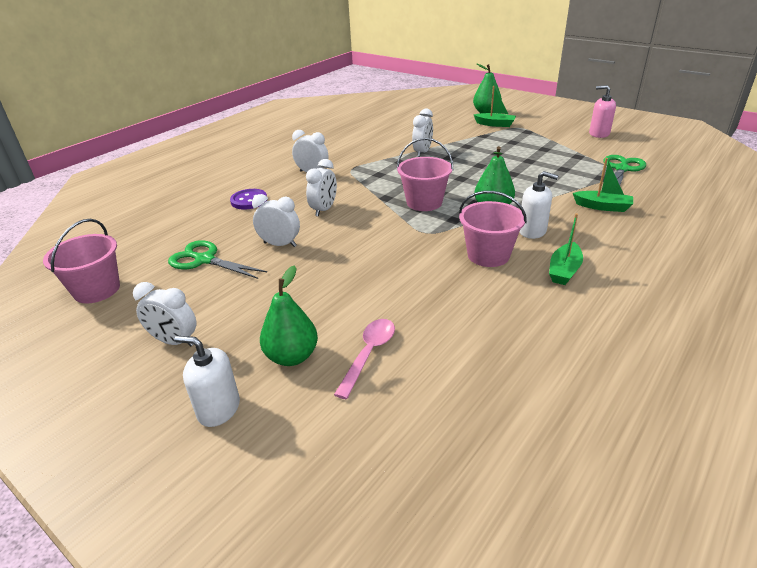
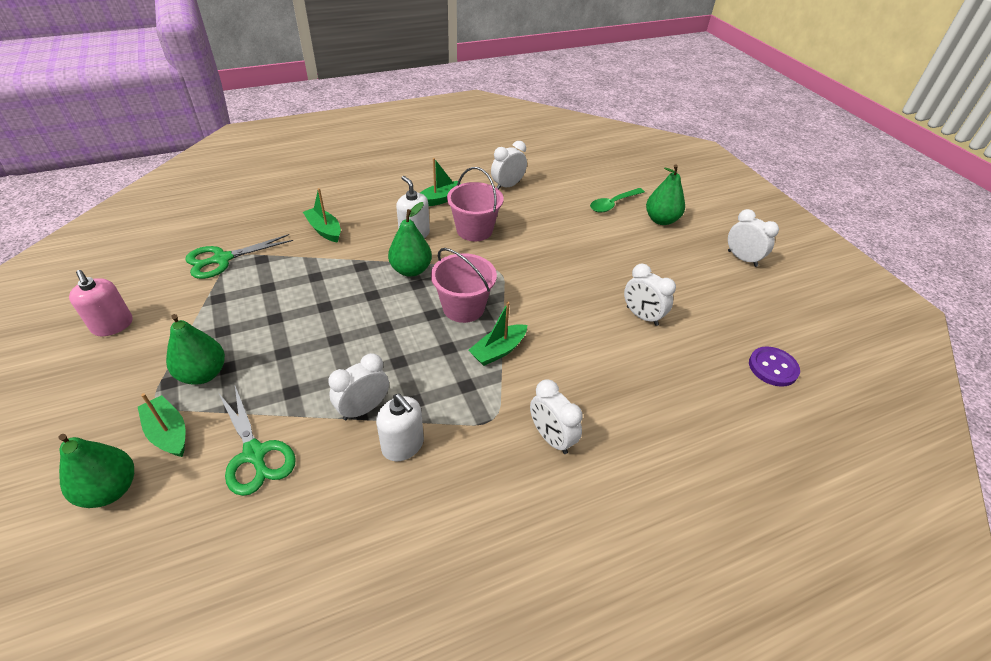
camera: 155 degrees left, 10 degrees up
pink bucket [43,219,120,303] -> none
green scissors [168,240,267,279] -> green scissors moved to [219,386,296,496]
white soap dispenser [175,336,240,427] -> white soap dispenser moved to [376,394,424,461]
purple button [230,189,267,210] -> purple button moved to [749,346,800,387]
white clock [306,159,337,217] -> white clock moved to [491,141,527,190]
pink spoon [334,319,395,399] -> green spoon [590,188,645,212]
none -> green pear [166,314,225,385]
none -> green boat [468,302,527,366]

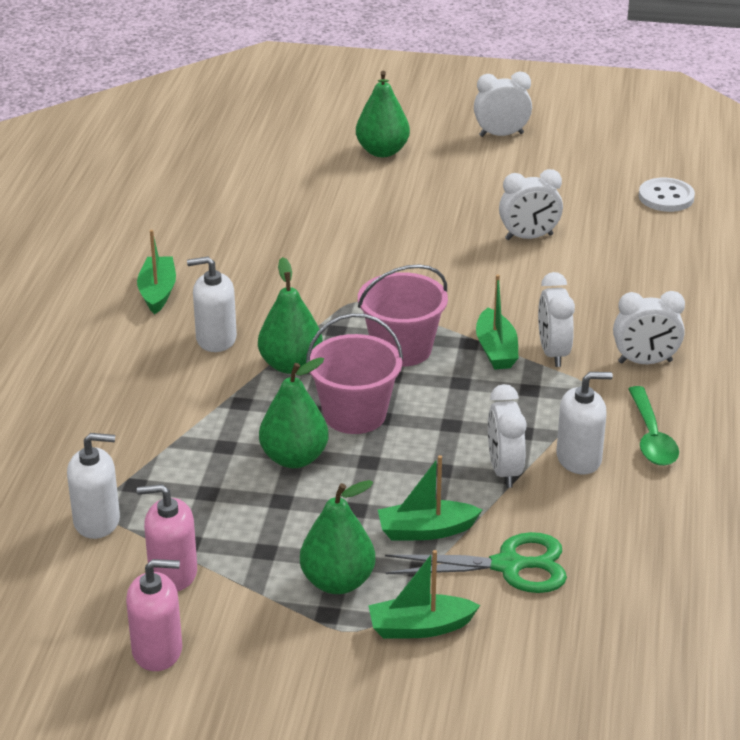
camera: 55 degrees left, 10 degrees down
green pear [58,434,134,508] -> green pear moved to [259,357,329,468]
green scissors [185,234,293,279] -> white soap dispenser [67,433,120,539]
green boat [303,188,341,243] -> green boat moved to [378,455,482,541]
pink bucket [447,167,504,241] -> pink bucket moved to [306,313,403,434]
white clock [491,141,527,190] -> white clock moved to [538,272,575,367]
green spoon [590,188,645,212] -> green spoon moved to [628,386,679,466]
purple button [749,346,800,387] -> white button [639,178,695,212]
none -> pink soap dispenser [137,484,197,592]

